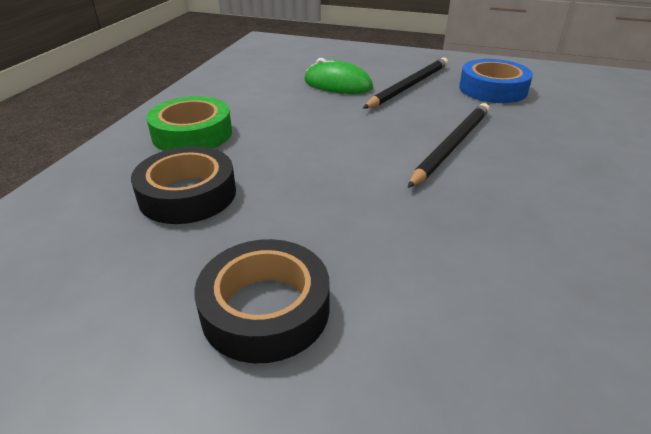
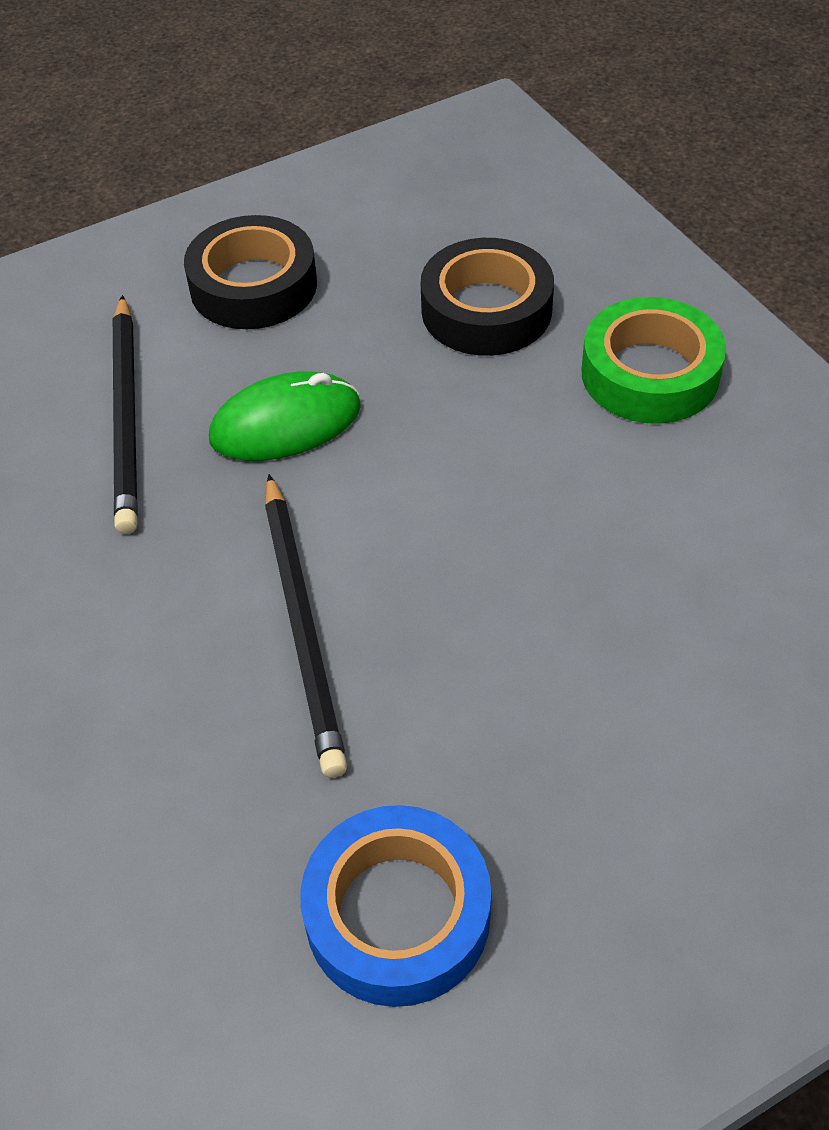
camera: 135 degrees right, 15 degrees up
green mouse [304,58,373,94] -> green mouse moved to [209,371,361,461]
black pencil [363,57,448,109] -> black pencil moved to [113,295,138,534]

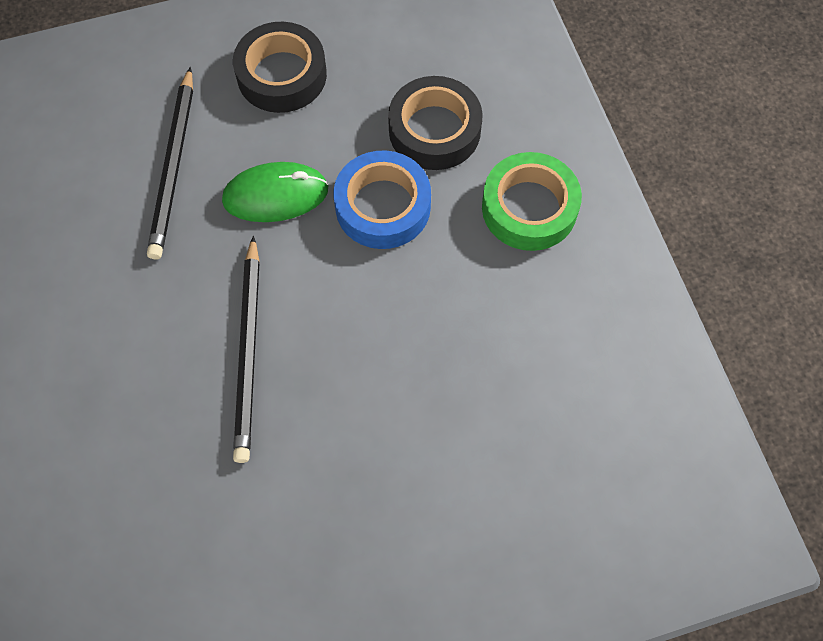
camera: 10 degrees right, 15 degrees up
blue tape [300,805,491,1007] -> blue tape moved to [334,150,431,249]

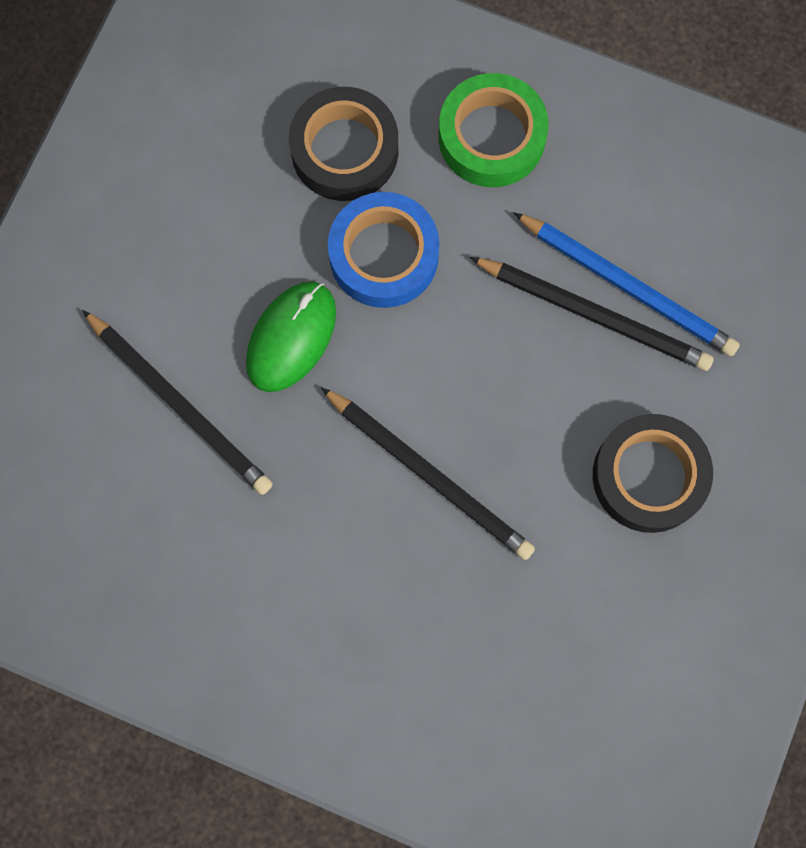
camera: 50 degrees left, 10 degrees up
black tape [233,22,327,113] -> black tape moved to [593,414,713,533]
none -> black pencil [470,257,714,371]
none -> blue pencil [513,212,740,357]

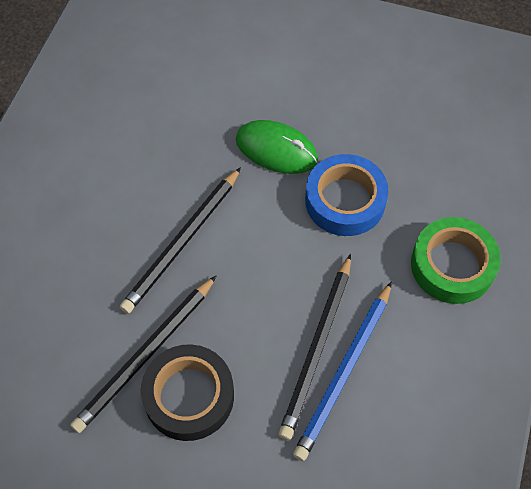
camera: 85 degrees right, 15 degrees down
black pencil [82,310,273,495] -> black pencil moved to [70,276,216,433]
black tape [289,87,398,201] -> none

